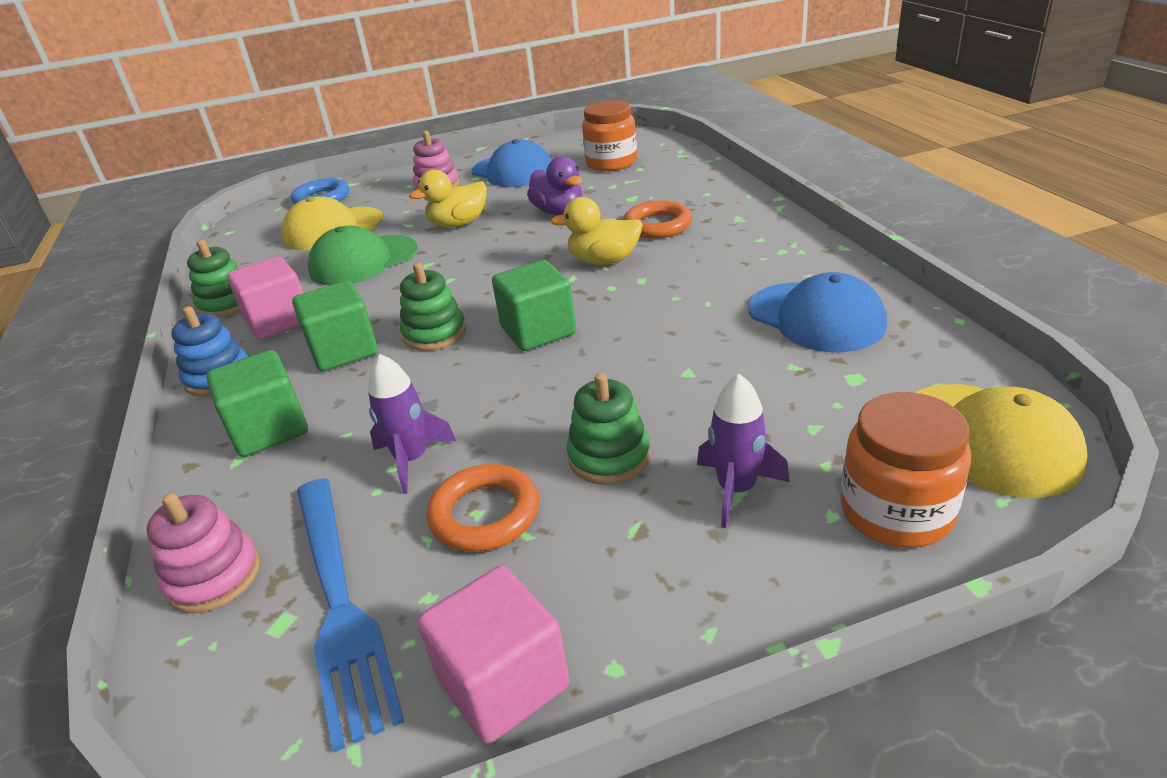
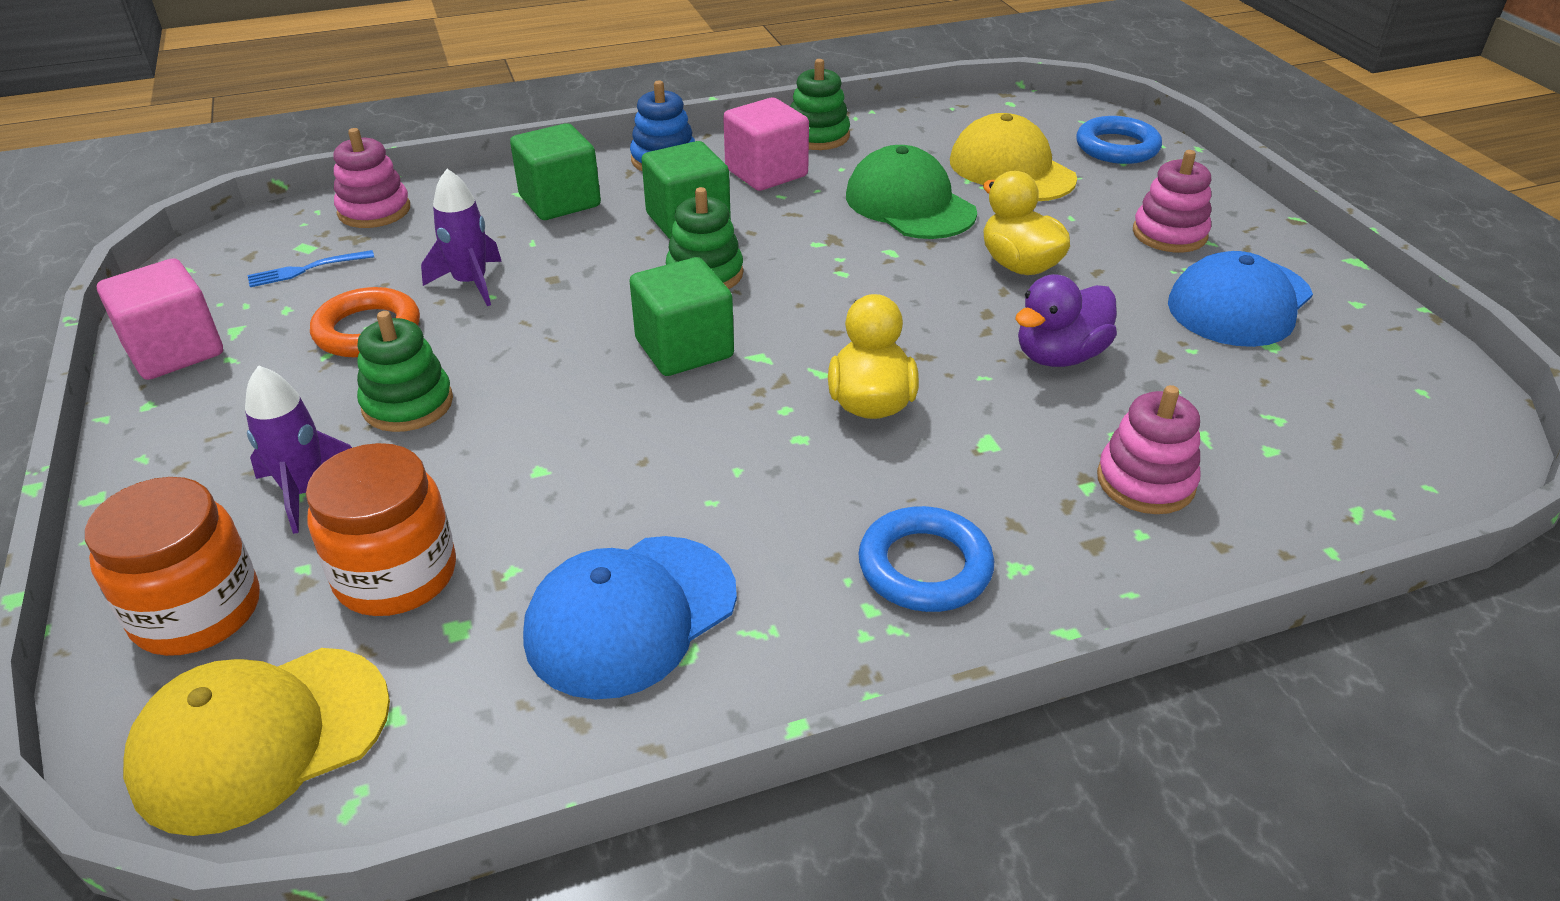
camera: 85 degrees right, 5 degrees up
blue fork [297,478,404,752] -> blue fork [248,250,374,287], size x0.44
orange jar [582,100,637,171] -> orange jar moved to [306,443,456,616]
orange ring [623,200,692,239] -> none
none -> blue ring [858,506,994,612]
none -> pink stacking toy [1097,385,1200,514]

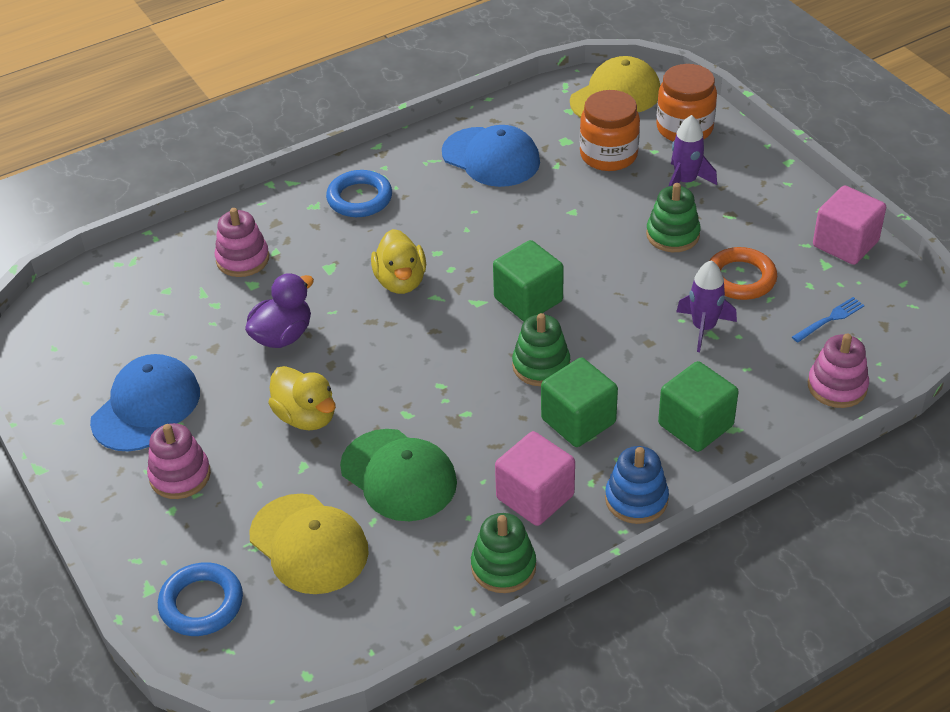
camera: 170 degrees right, 5 degrees up
blue cap [523,536,737,699] -> blue cap turned 90 degrees clockwise [442,125,540,187]

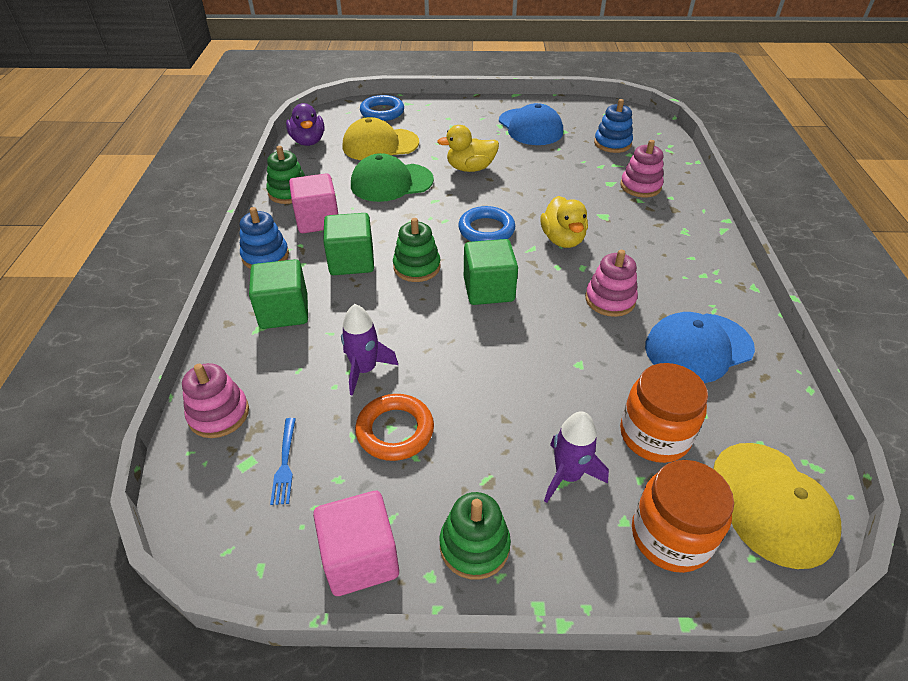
camera: 120 degrees right, 0 degrees up
pink stacking toy [147,423,211,499] -> pink stacking toy moved to [585,250,638,317]
purple duck [245,273,314,348] -> purple duck moved to [286,103,325,146]
blue ring [326,170,392,217] -> blue ring moved to [458,206,515,242]
yellow duck [371,229,426,294] -> yellow duck turned 120 degrees counterclockwise [540,196,588,248]
green stacking toy [646,183,701,252] -> green stacking toy moved to [440,492,511,580]
none -> blue stacking toy [594,99,633,153]

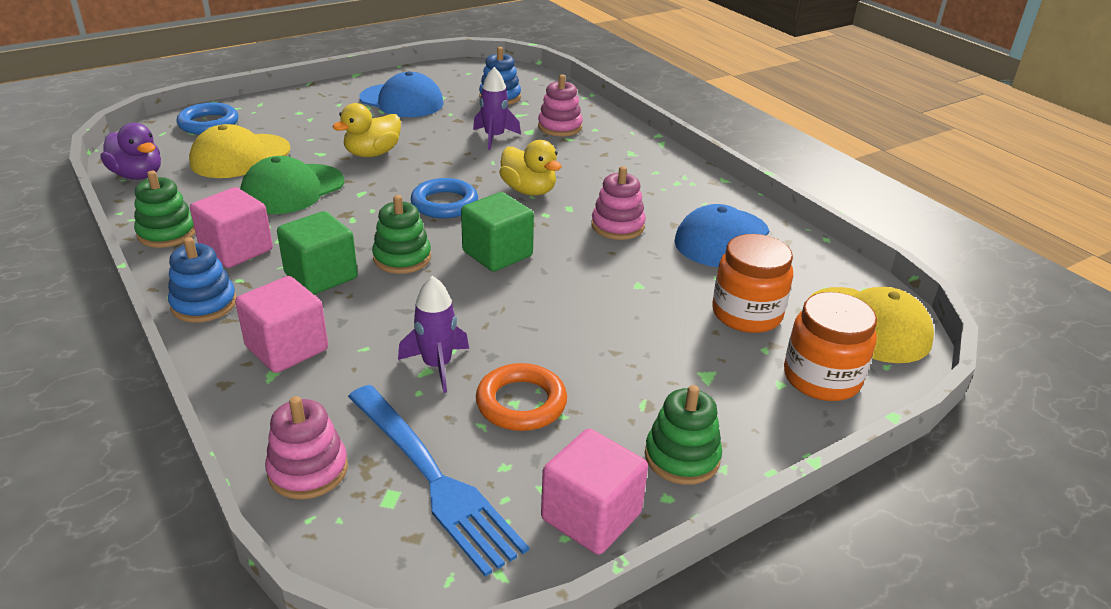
camera: 35 degrees left, 10 degrees down
green cube [249,259,308,329] -> pink cube [235,276,328,373]
blue fork [270,418,296,505] -> blue fork [348,385,529,577], size x2.27
purple rocket [544,411,609,503] -> purple rocket moved to [473,67,521,150]

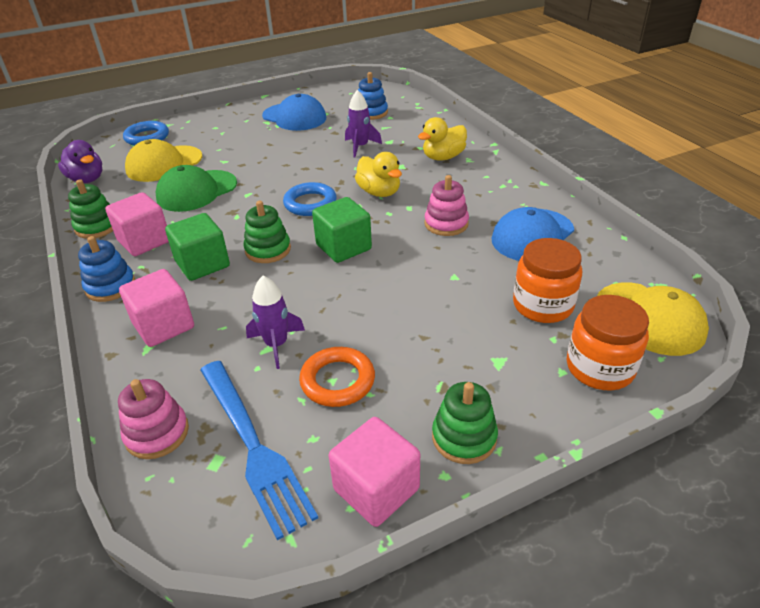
camera: 10 degrees right, 5 degrees up
yellow duck [333,103,401,157] -> yellow duck moved to [418,117,467,161]
pink stacking toy [538,74,583,136] -> none

